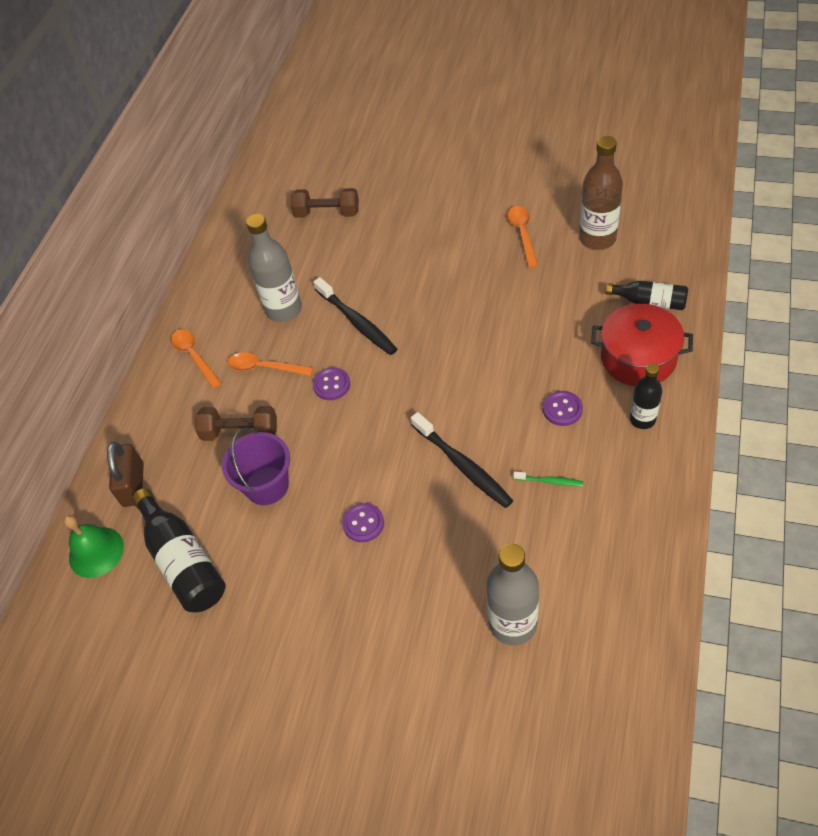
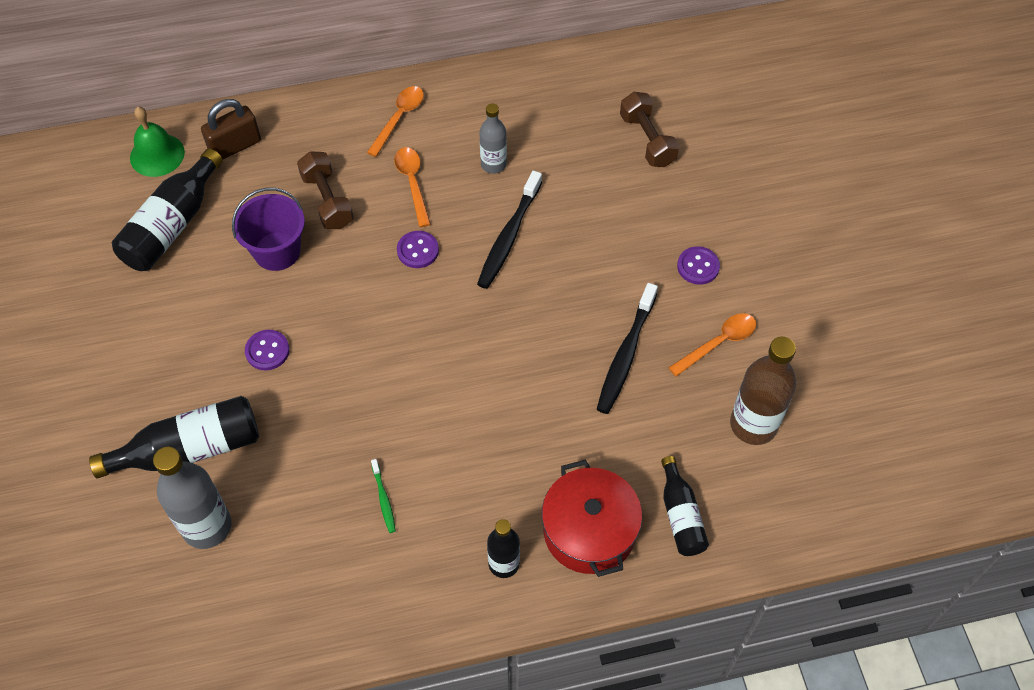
camera: 55 degrees right, 5 degrees up
grey bottle [246,214,302,322] -> grey bottle [479,104,507,174], size x0.61
black toothbrush [411,412,513,508] -> black toothbrush moved to [597,283,658,414]
purple button [543,391,583,426] -> purple button moved to [677,246,720,285]
none -> black bottle [89,396,259,479]

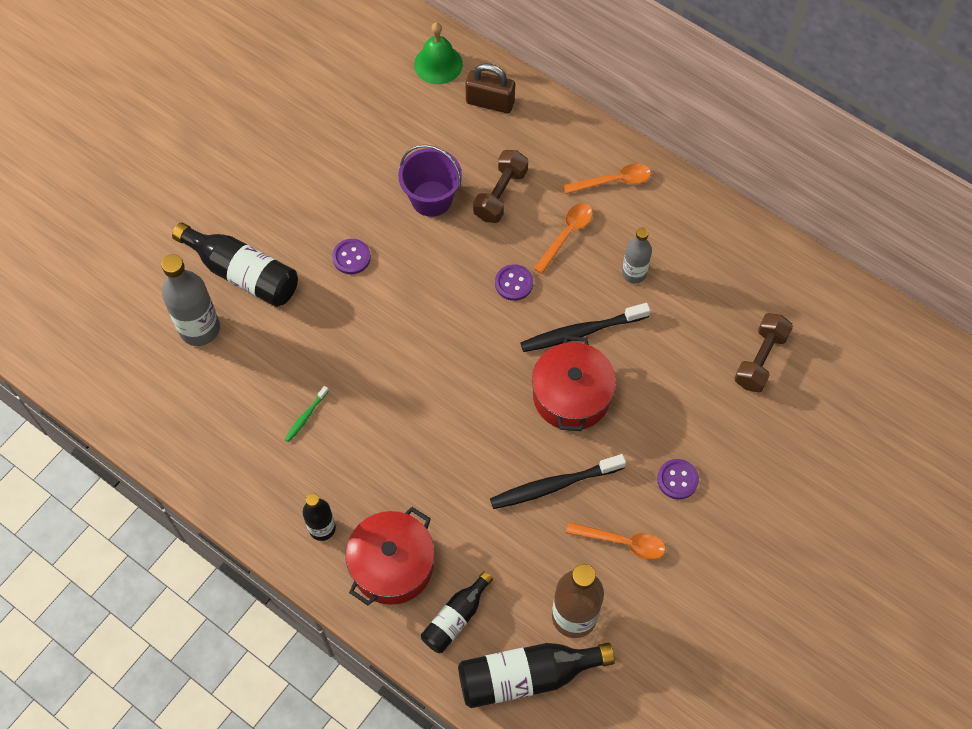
camera: 50 degrees right, 5 degrees up
black bottle [112,148,223,271] -> black bottle moved to [458,643,615,708]
none -> red pot [532,336,616,431]

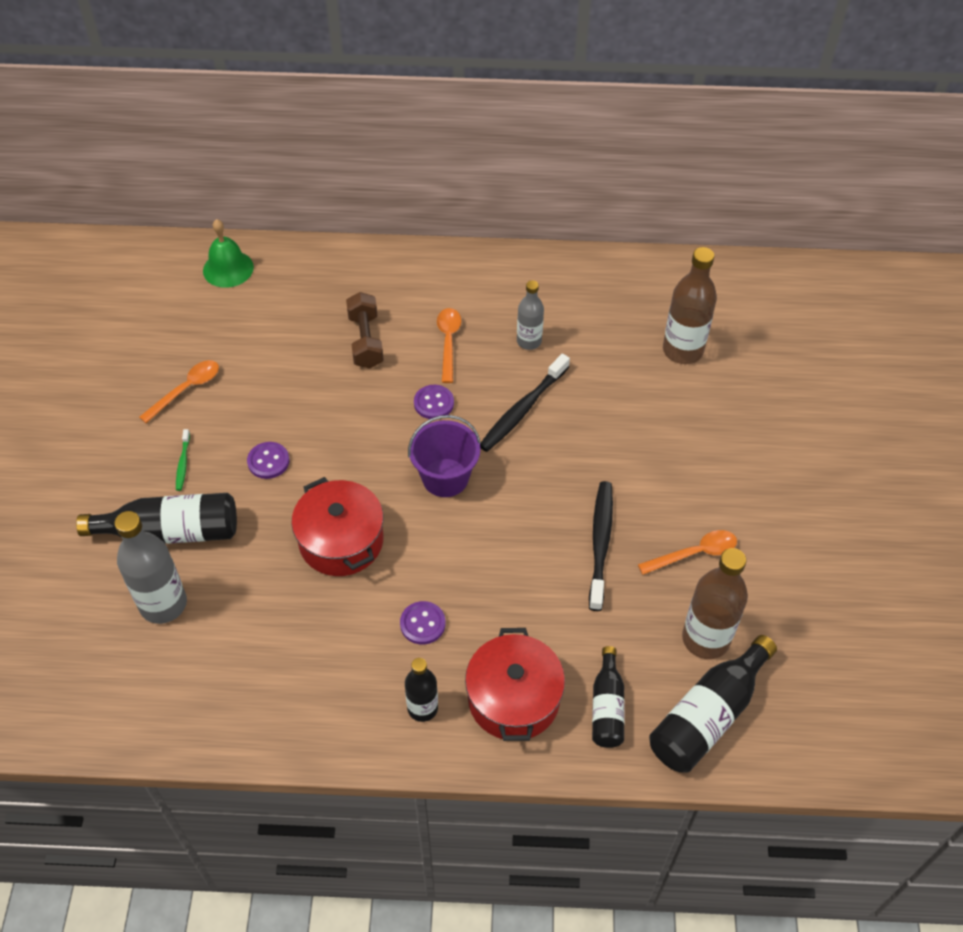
camera: 35 degrees left, 10 degrees down
green toothbrush [284,386,329,442] -> green toothbrush moved to [176,429,190,491]
purple bucket [398,145,462,217] -> purple bucket moved to [408,415,481,497]
brown padlock [465,63,515,113] -> none
black toothbrush [490,454,626,509] -> black toothbrush turned 150 degrees clockwise [589,481,613,611]
red pot [532,336,616,431] -> red pot moved to [291,477,383,576]
orange spoon [563,164,651,194] -> orange spoon moved to [139,360,219,423]
purple button [657,459,699,499] -> purple button moved to [400,601,446,645]
brown dumbbell [734,313,793,393] -> brown bottle [663,247,717,364]

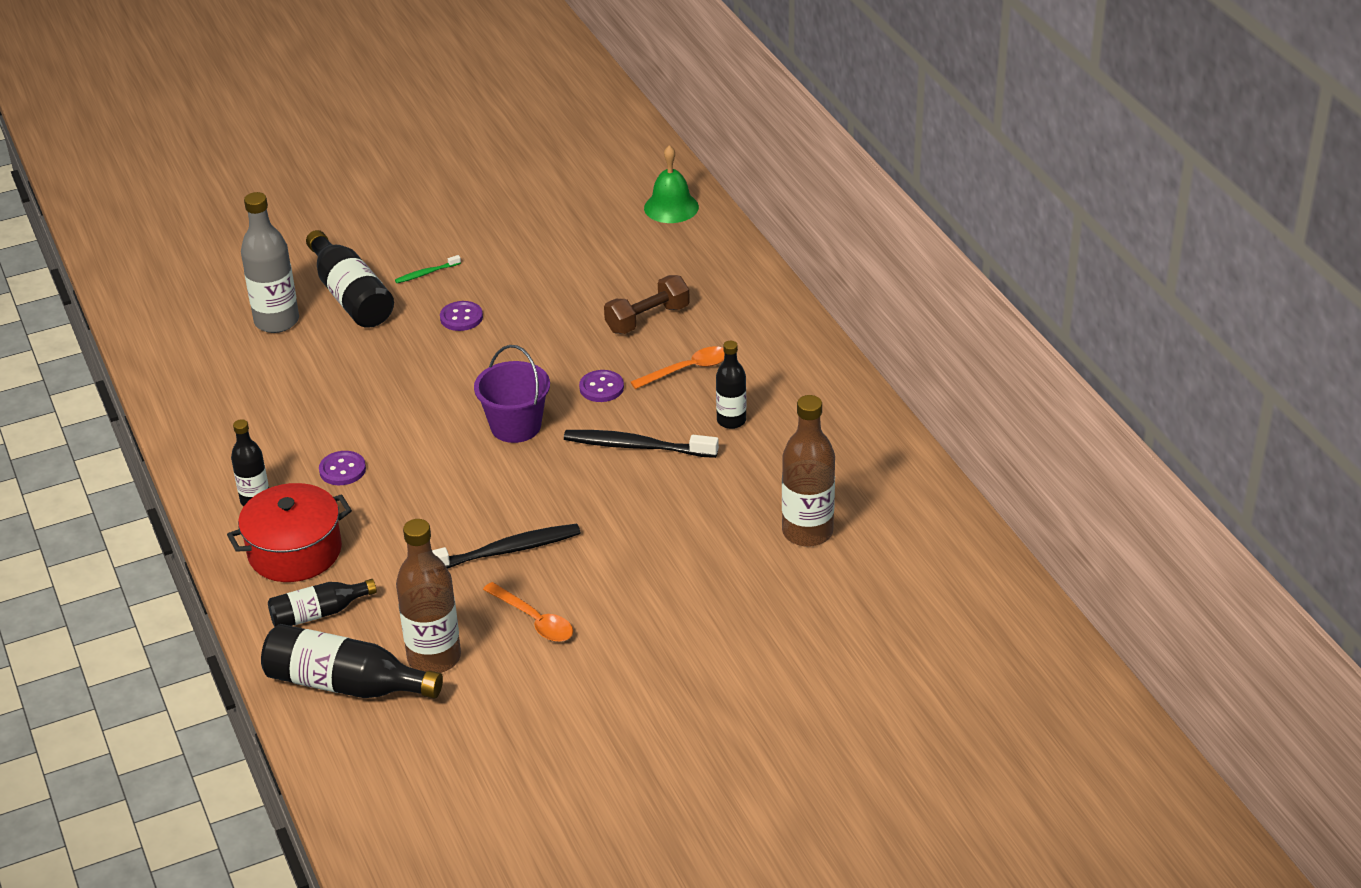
camera: 65 degrees right, 15 degrees down
orange spoon [139,360,219,423] -> none
red pot [291,477,383,576] -> none
grey bottle [517,280,544,350] -> black bottle [716,341,746,429]

